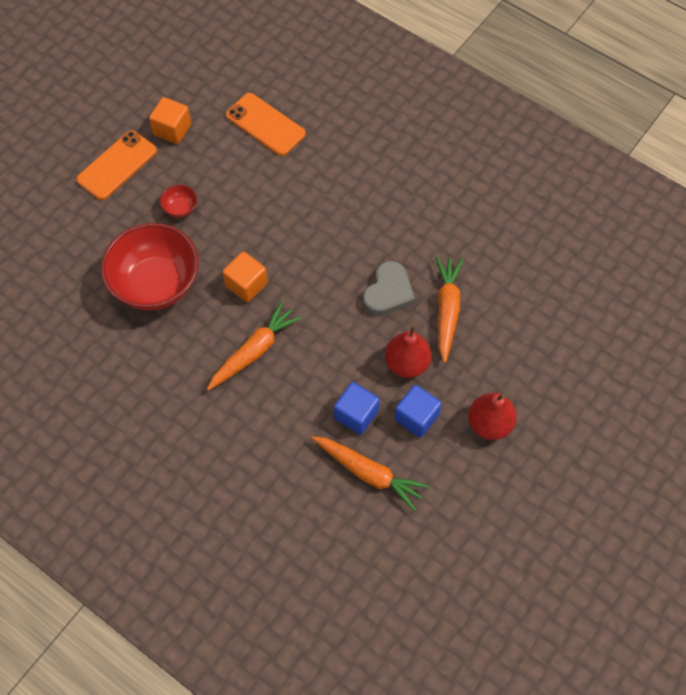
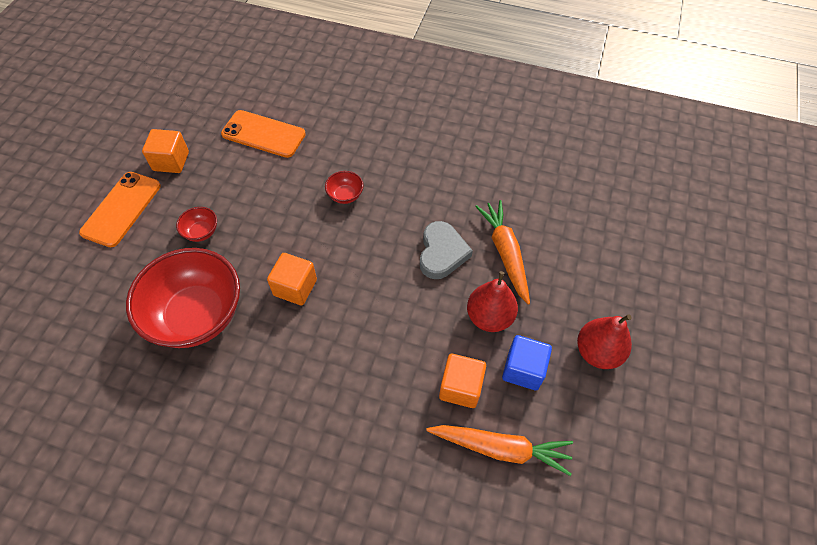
camera: 20 degrees left, 5 degrees down
orange carrot [207,301,302,391] -> none
blue cube [334,382,380,435] -> orange cube [439,354,486,408]
none -> red bowl [325,171,364,204]

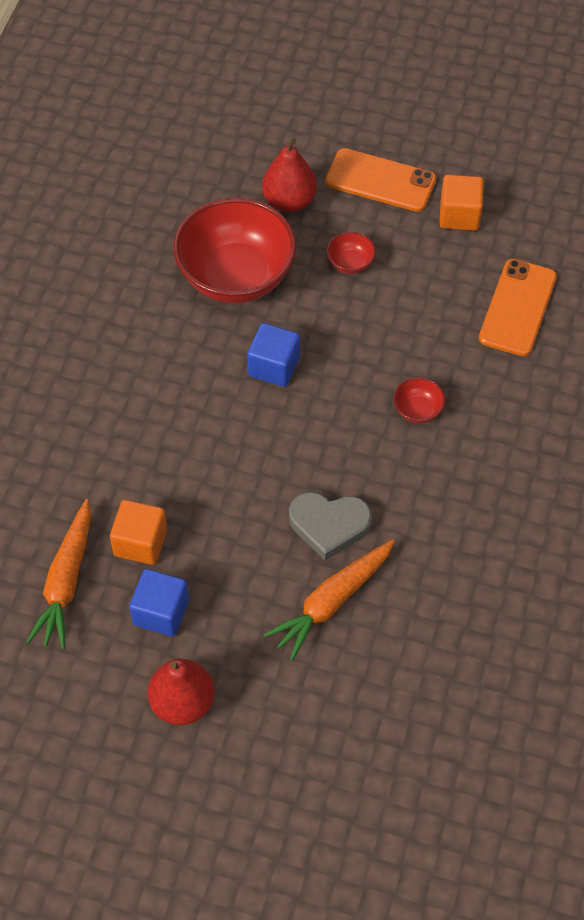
camera: 90 degrees right, 0 degrees up
orange cube [267,253,317,305] -> blue cube [247,323,300,387]
red pear [467,271,518,332] -> red pear moved to [262,138,317,212]
orange carrot [475,200,530,305] -> orange carrot turned 150 degrees clockwise [264,539,395,661]

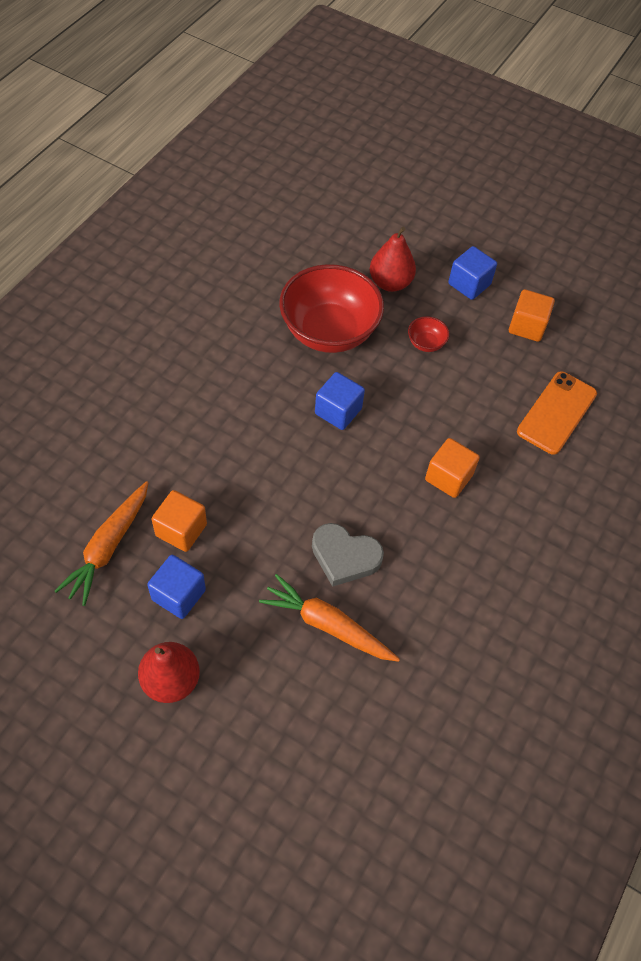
camera: 10 degrees right, 0 degrees up
orange carrot [264,539,395,661] -> orange carrot turned 60 degrees clockwise [259,574,400,662]
orange phone [325,148,436,212] -> blue cube [448,246,497,300]
red bowl [394,377,445,423] -> orange cube [425,438,480,498]

